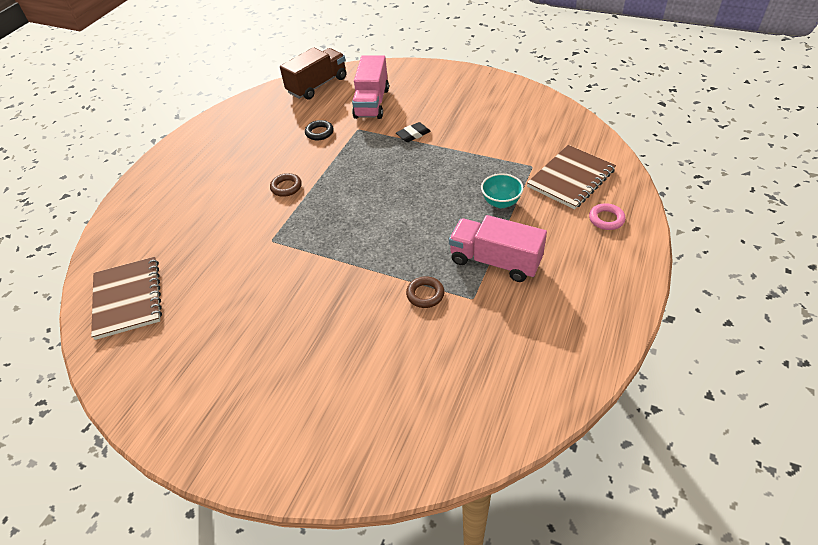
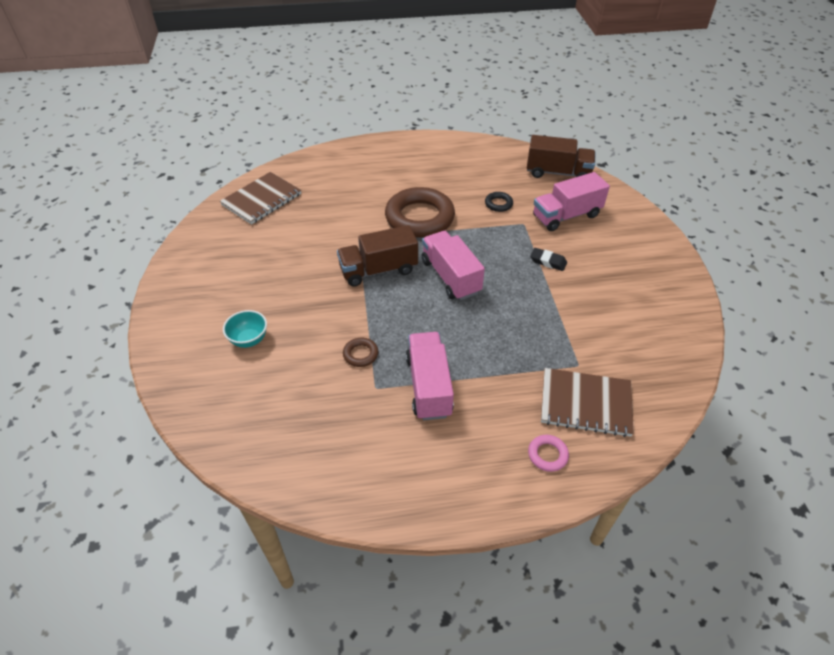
camera: 55 degrees right, 0 degrees up
brown ring [270,173,302,197] -> brown ring [385,187,455,237], size x2.40
turquoise bowl [481,173,524,208] -> turquoise bowl moved to [223,310,267,348]
none -> brown truck [337,225,418,287]
none -> pink truck [422,231,485,300]

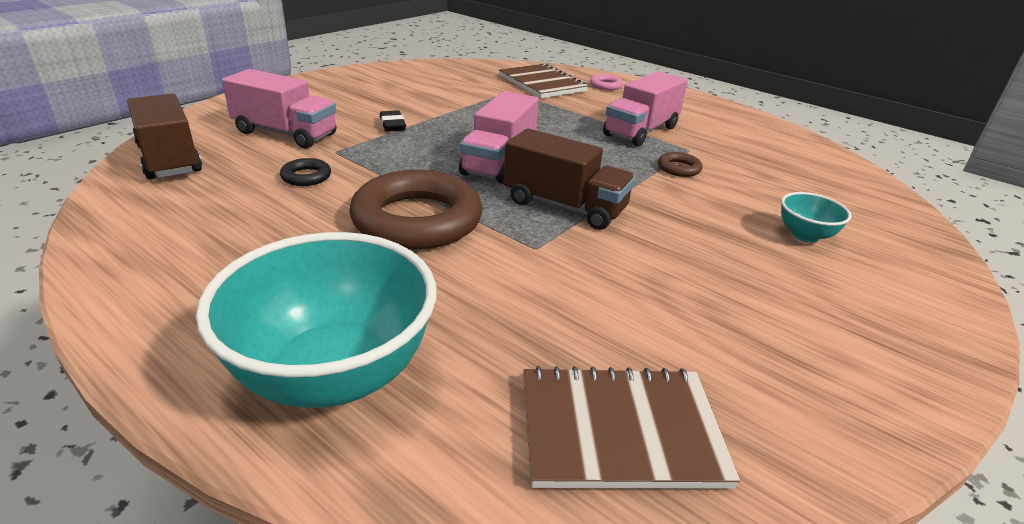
camera: 135 degrees left, 15 degrees down
none -> turquoise bowl [196,232,436,408]

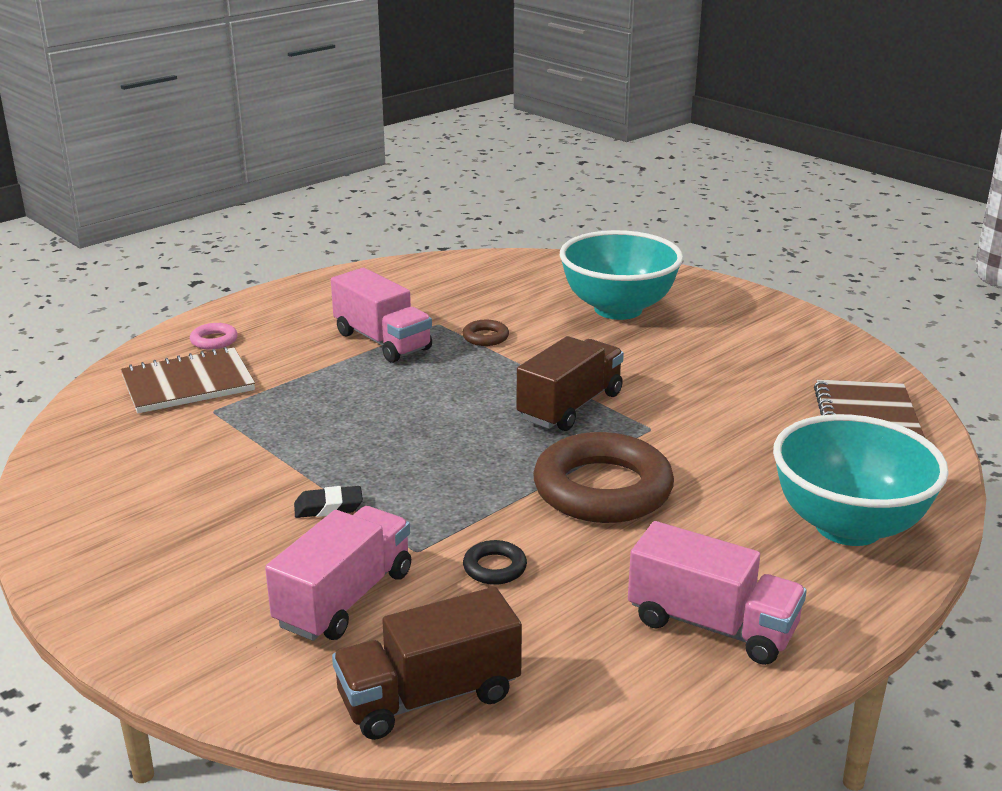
camera: 80 degrees left, 5 degrees down
pink truck [459,91,539,184] -> pink truck moved to [628,521,807,665]
turquoise bowl [781,192,852,242] -> turquoise bowl [560,230,683,320], size x2.20

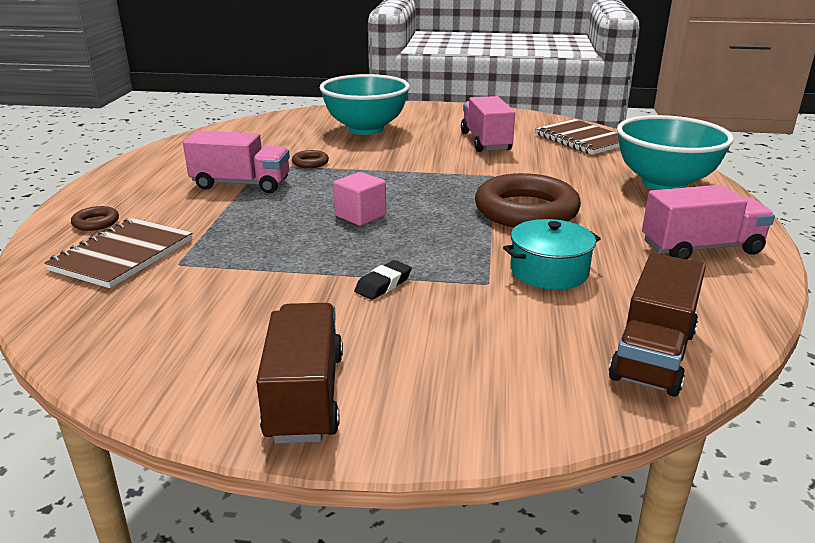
camera: 40 degrees left, 0 degrees up
pink ring [190,323,238,350] -> brown ring [71,206,119,231]
pink truck [265,506,411,641] -> pink truck moved to [461,96,515,152]
black ring [463,540,527,585] -> turquoise pot [503,219,601,290]
brown truck [516,336,624,431] -> brown truck moved to [256,303,343,443]
none -> pink cube [333,172,386,226]

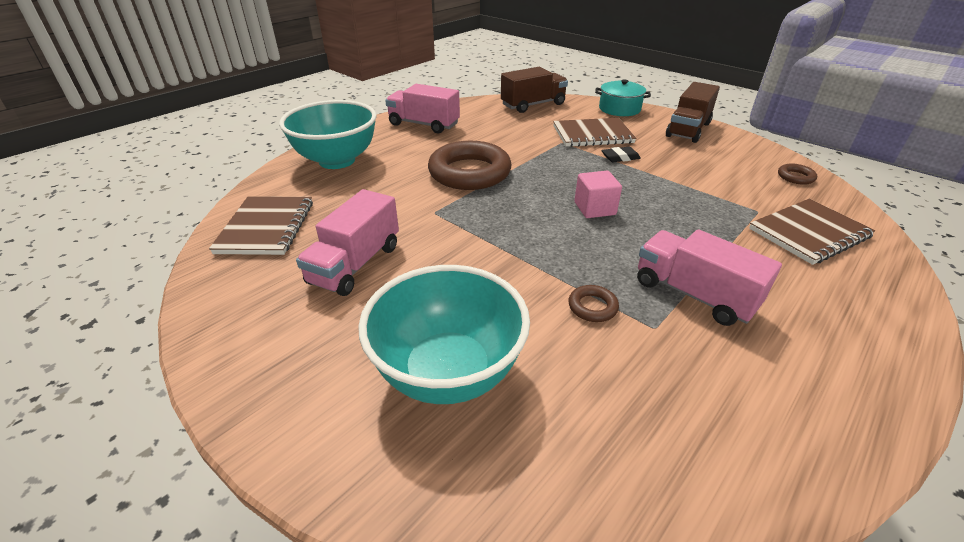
camera: 145 degrees left, 10 degrees up
brown ring [71,206,119,231] -> brown ring moved to [778,163,817,185]
turquoise pot [503,219,601,290] -> turquoise pot moved to [595,80,651,116]
none -> brown notebook [553,118,636,147]

